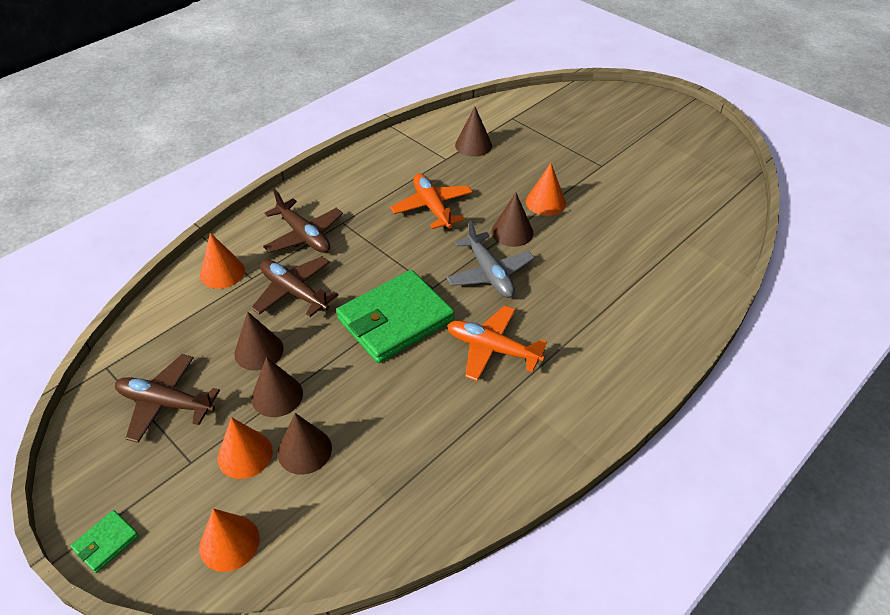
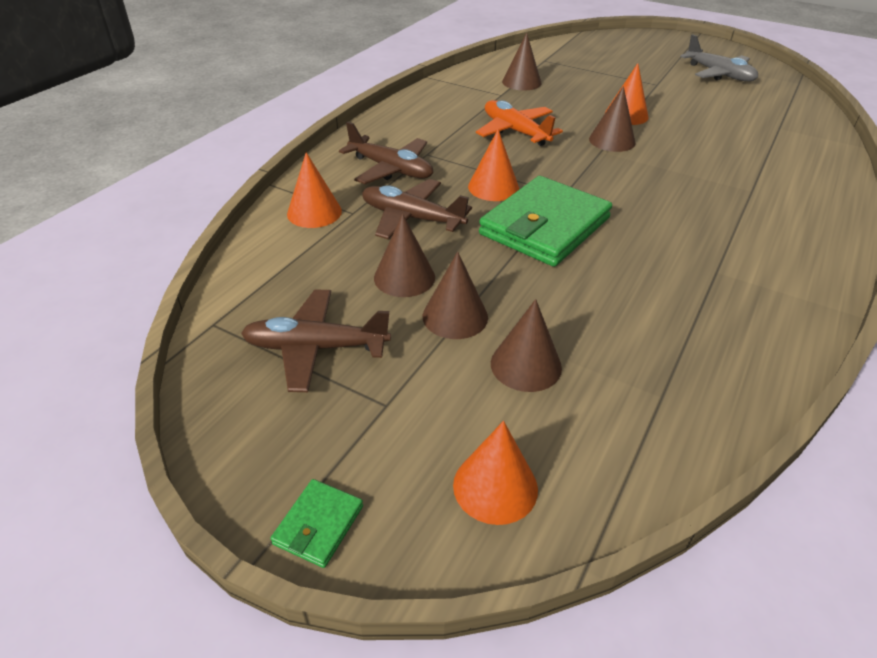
camera: 15 degrees left, 5 degrees down
orange cone [218,417,273,479] -> orange cone moved to [468,129,519,201]
grey plane [446,220,534,298] -> grey plane moved to [680,34,758,81]
orange plane [447,305,547,381] -> none

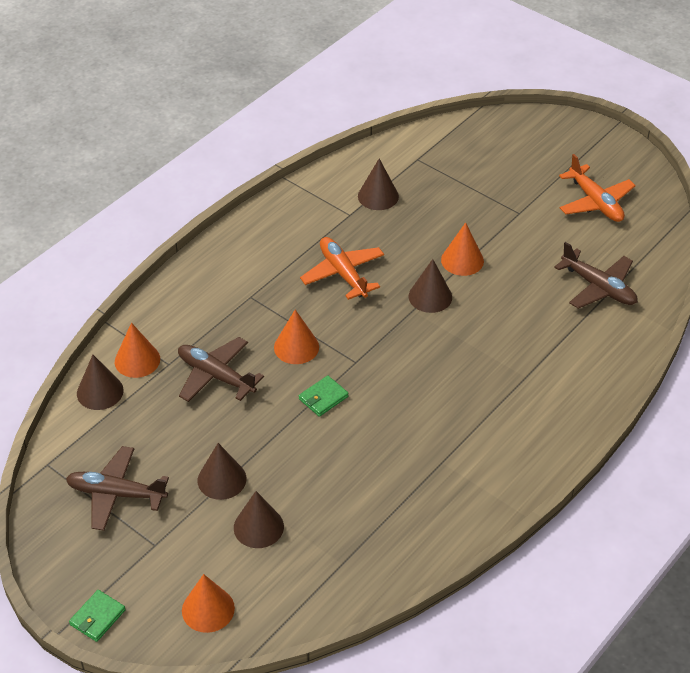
camera: 10 degrees right, 5 degrees up
brown plane [339,122,433,184] -> brown plane moved to [554,242,638,309]
brown cone [374,214,435,297] -> brown cone moved to [77,355,124,410]
green wallet [479,176,612,267] -> green wallet [299,375,349,417], size x0.43
grey plane [680,34,758,81] -> orange plane [559,154,636,222]

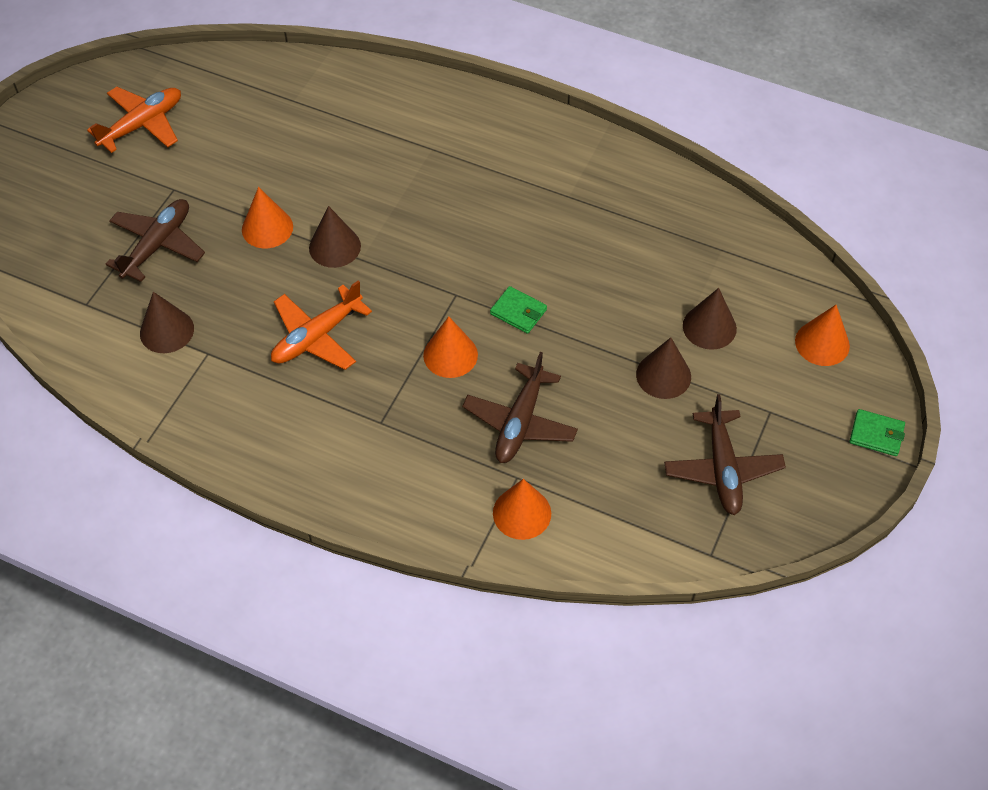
camera: 105 degrees left, 10 degrees up
brown cone [77,355,124,410] -> none
brown plane [554,242,638,309] -> brown plane moved to [106,199,205,282]

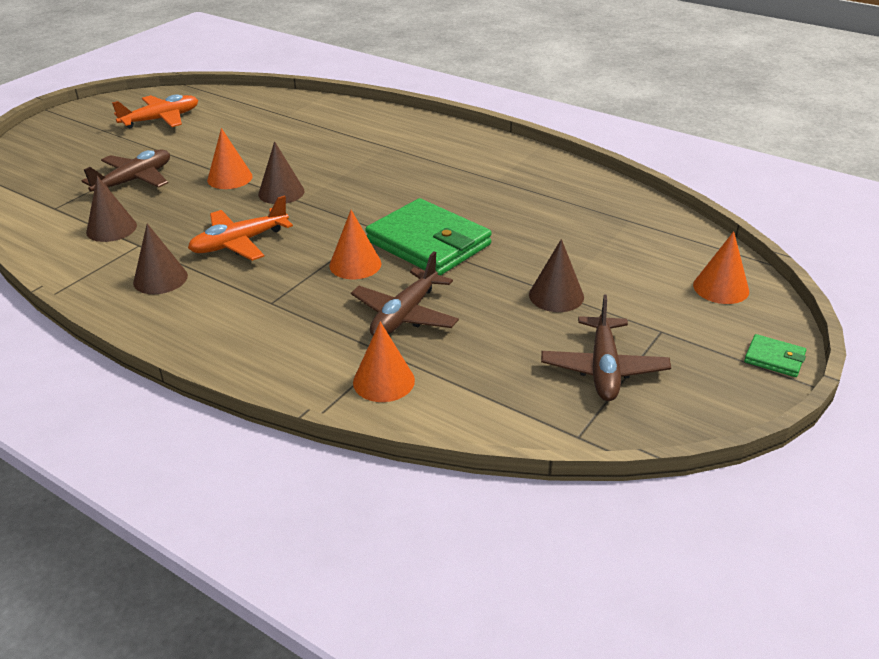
camera: 10 degrees right, 20 degrees down
green wallet [490,286,547,334] -> green wallet [365,198,492,276], size x2.33
brown cone [683,288,737,350] -> brown cone moved to [133,224,188,294]

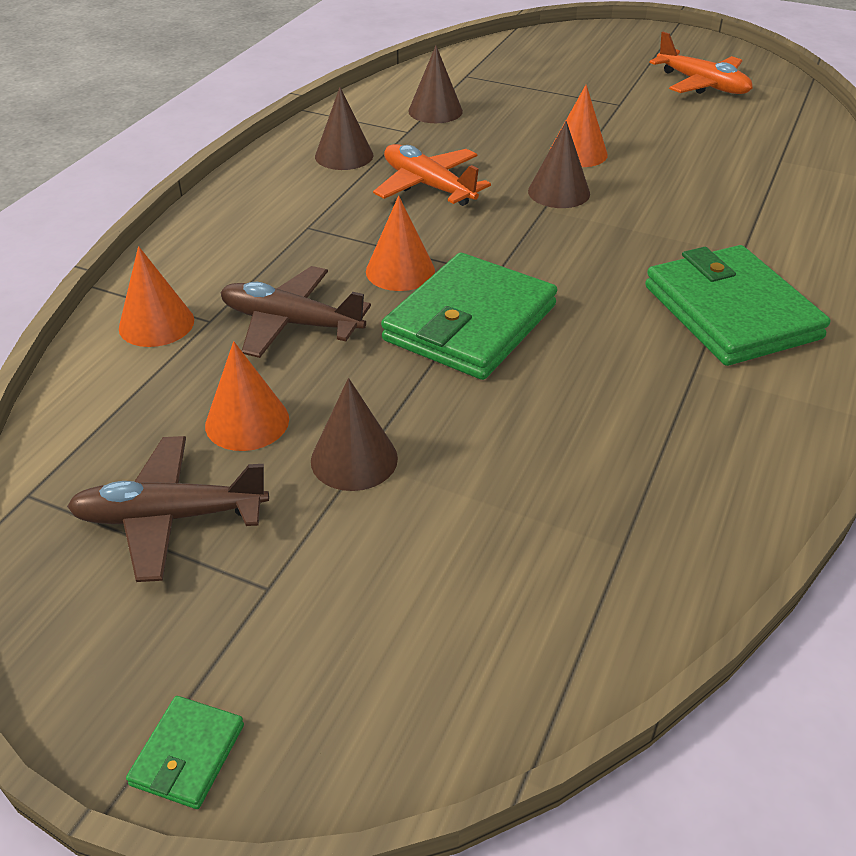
camera: 80 degrees right, 5 degrees up
brown plane [82,149,170,192] -> none
orange cone [693,231,749,304] -> orange cone moved to [205,341,289,451]
none -> green wallet [645,245,830,366]

